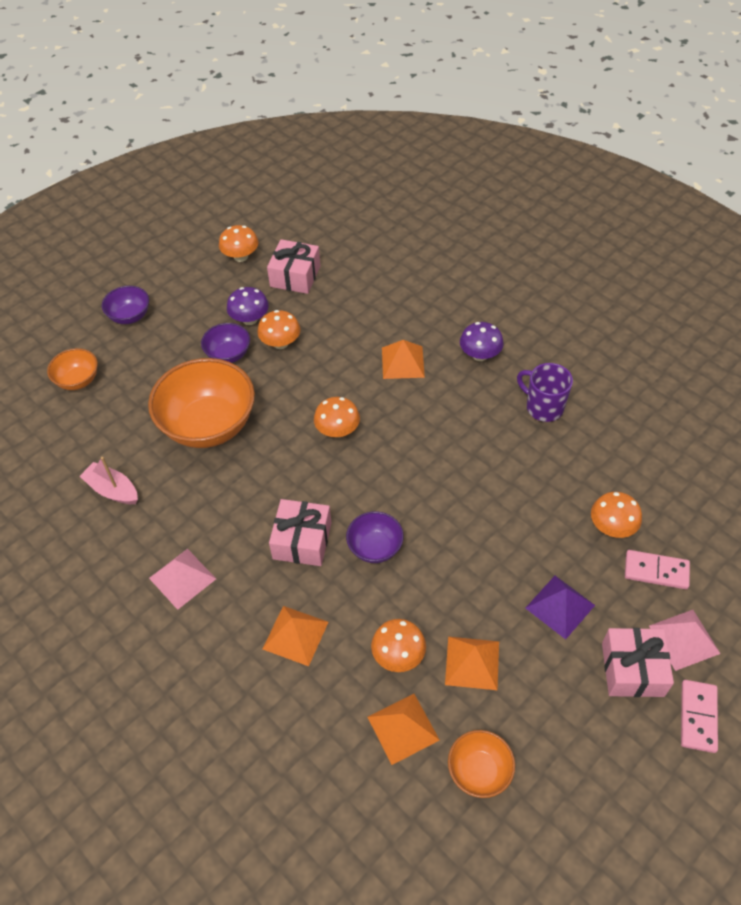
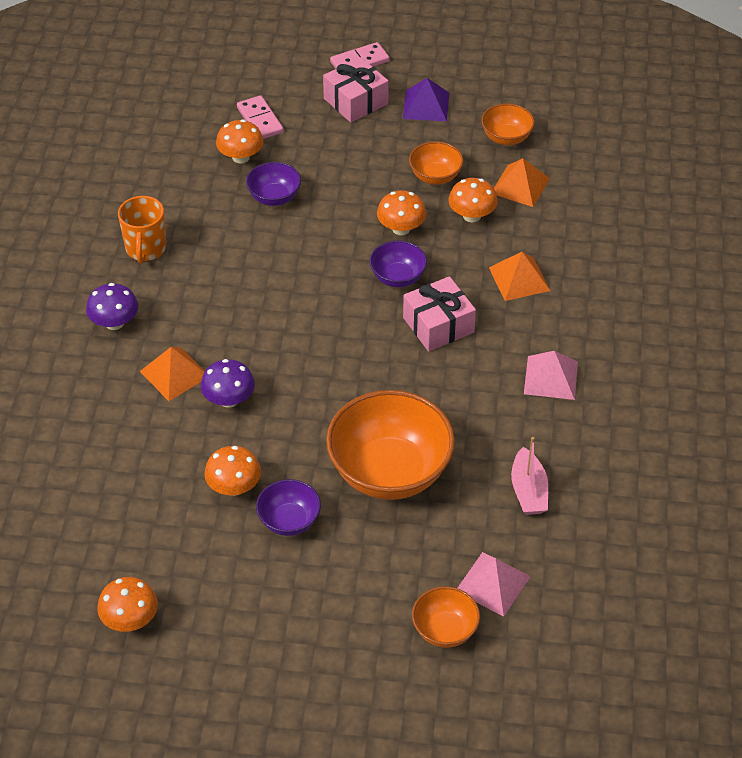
camera: 130 degrees left, 5 degrees down
purple bowl [102,286,149,324] -> purple bowl moved to [246,162,301,206]
purple mushroom [227,287,269,325] -> purple mushroom moved to [201,359,255,408]
pink gift [267,239,321,294] -> none
orange mushroom [314,397,360,438] -> orange mushroom moved to [377,190,426,235]
orange pyramid [445,637,499,690] -> orange bowl [409,141,463,185]
purple mug [517,363,573,422] -> orange mug [118,196,166,264]
purple pyramid [525,576,595,639] -> purple pyramid moved to [403,78,449,121]
pink pyramid [649,610,721,671] -> pink pyramid moved to [458,552,531,617]

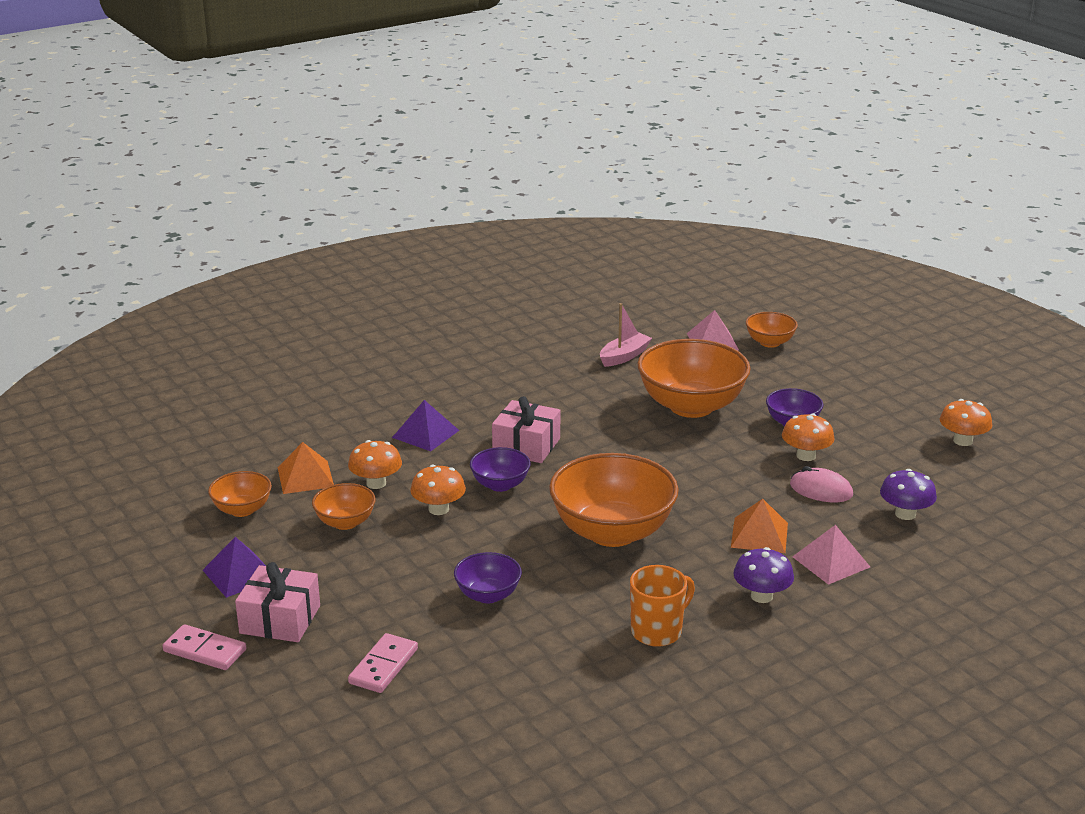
camera: 130 degrees left, 20 degrees down
purple mushroom [201,359,255,408] -> purple mushroom moved to [880,469,937,520]
orange mushroom [216,120,264,164] -> none
orange pyramid [489,252,550,301] -> purple pyramid [392,400,459,451]
pink pyramid [524,351,578,400] -> pink pyramid moved to [792,525,870,585]
none -> orange bowl [549,453,679,547]
none -> pink mouse [790,466,853,502]

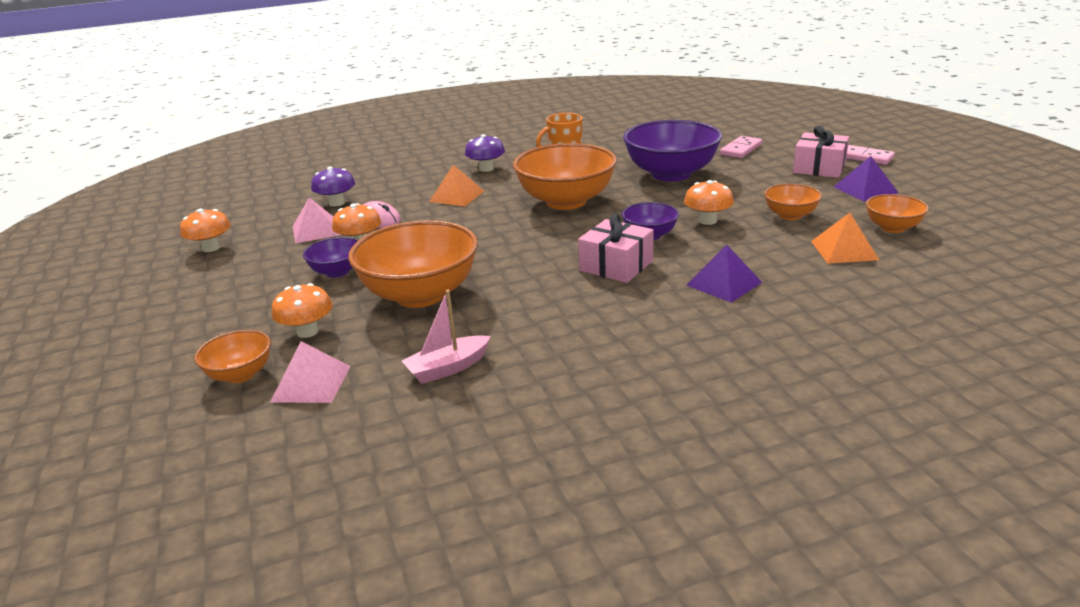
camera: 165 degrees left, 0 degrees up
orange mushroom [348,440,402,489] -> orange mushroom moved to [272,283,333,338]
purple bowl [454,552,522,603] -> purple bowl [623,120,722,182], size x2.00
pink pyramid [792,525,870,585] -> pink pyramid moved to [292,197,340,244]

